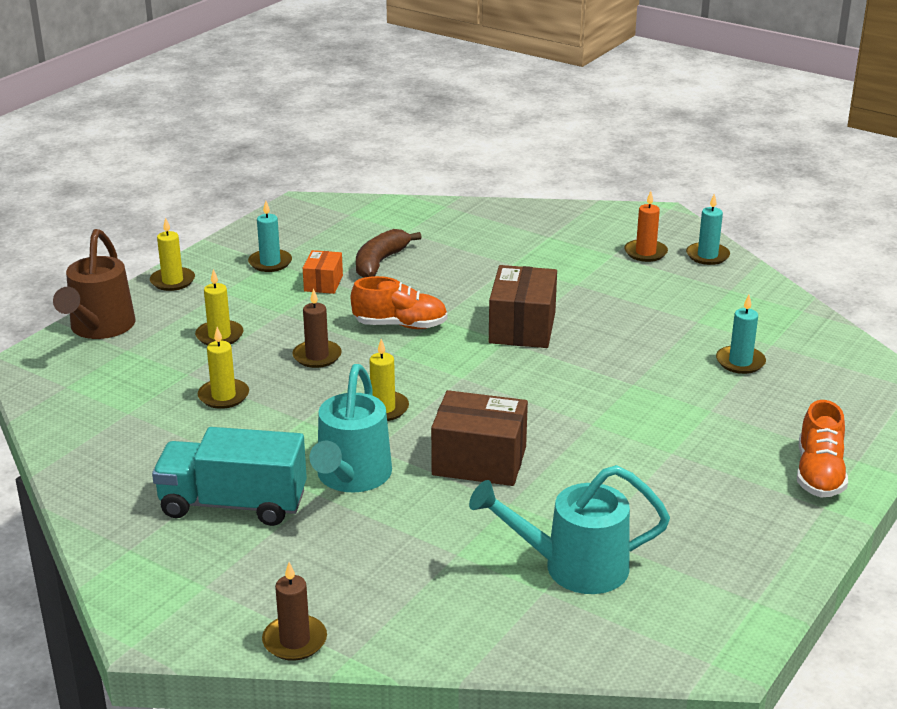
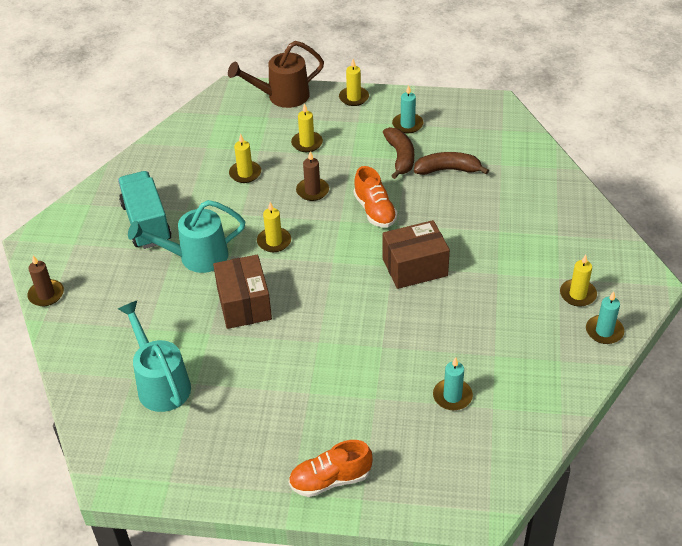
camera: 65 degrees right, 15 degrees up
orange box [303,250,343,294] -> brown banana [383,127,414,179]
orange candle [624,191,668,262] -> yellow candle [560,255,597,307]

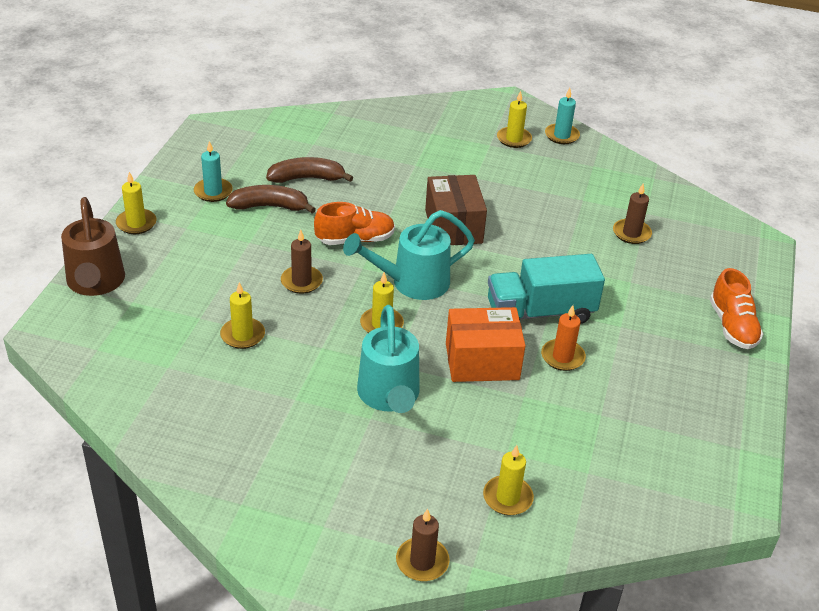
camera: 85 degrees left, 5 degrees down
turquoise truck [118,171,172,249] -> turquoise truck moved to [488,254,605,324]
turquoise watering can [118,301,191,412] -> turquoise watering can moved to [343,210,475,300]
brown box [213,255,272,329] -> orange box [446,307,526,382]
yellow candle [291,103,323,152] -> yellow candle moved to [483,445,534,515]
brown banana [414,152,489,175] -> brown banana turned 75 degrees clockwise [266,157,353,183]
turquoise candle [433,357,473,410] -> brown candle [613,184,652,244]
none -> orange candle [541,305,586,371]

